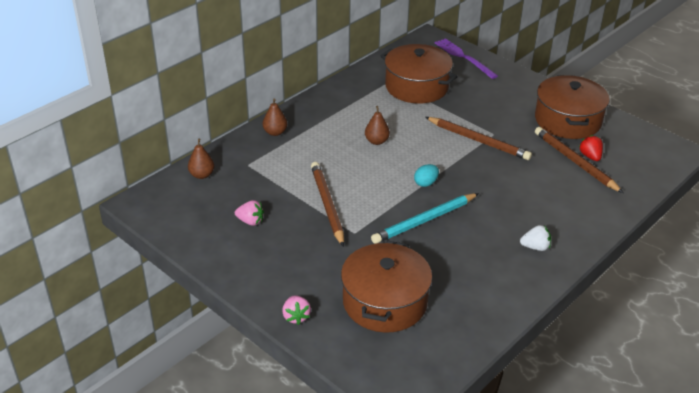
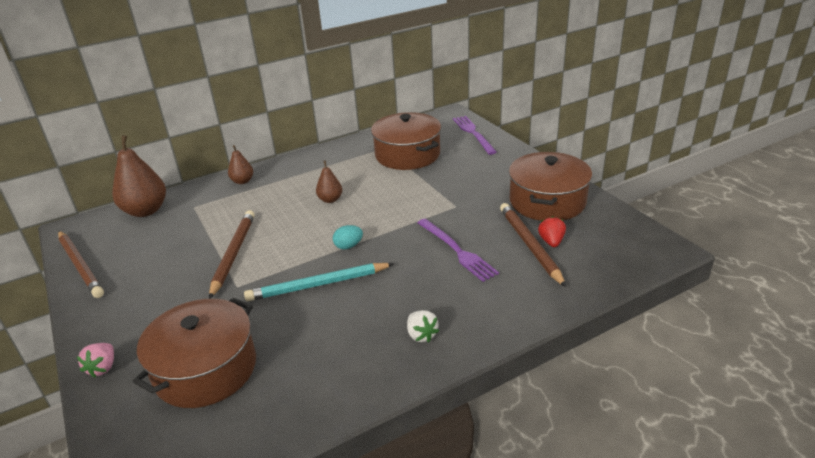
camera: 20 degrees right, 5 degrees down
brown pear [188,139,214,179] -> brown pear [112,135,166,217], size x1.88
pink strawberry [235,200,264,226] -> none
brown pencil [425,117,532,160] -> brown pencil moved to [58,231,104,298]
white strawberry [520,225,551,251] -> white strawberry turned 45 degrees clockwise [407,310,439,342]
none -> purple fork [417,219,499,282]

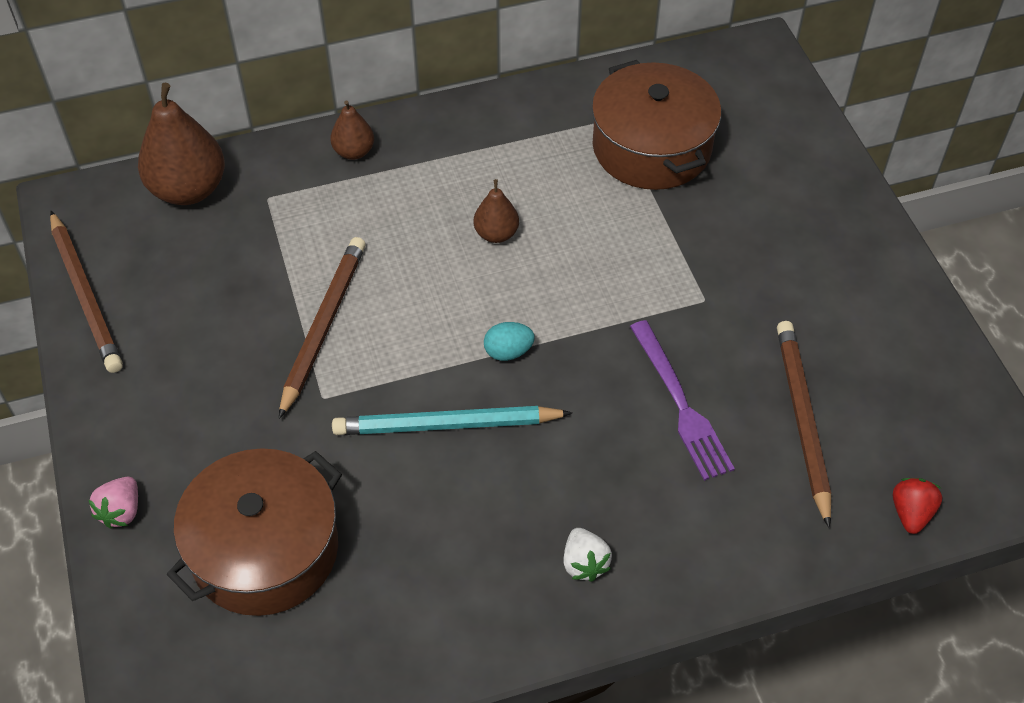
camera: 10 degrees right, 20 degrees up
purple fork [453,116,497,155] -> none
brown pot [509,152,592,221] -> none
red strawberry [538,216,566,247] -> red strawberry moved to [893,478,942,534]

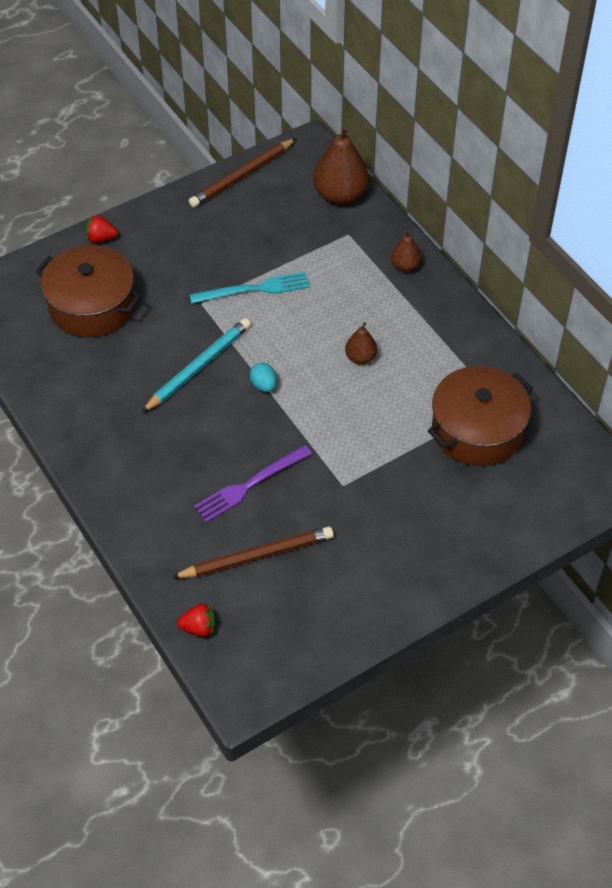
camera: 75 degrees right, 0 degrees up
pink strawberry [89,477,138,529] -> red strawberry [86,215,118,243]
brown pencil [279,237,366,419] -> turquoise fork [189,272,310,304]
turquoise pencil [332,406,572,435] -> turquoise pencil turned 60 degrees clockwise [141,318,251,413]
white strawberry [563,528,612,582] -> none

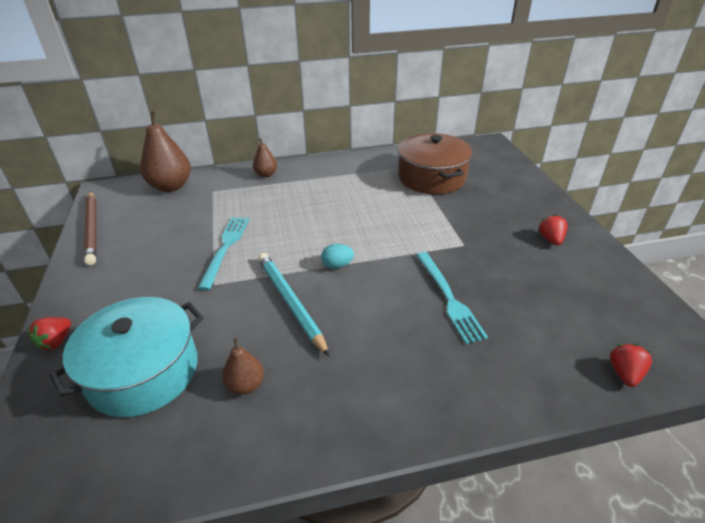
camera: 70 degrees left, 15 degrees down
brown pot [36,245,141,337] -> turquoise pot [50,297,204,417]
brown pencil [171,526,334,578] -> none
purple fork [194,445,312,523] -> turquoise fork [416,252,488,344]
brown pear [345,322,377,364] -> brown pear moved to [222,338,264,395]
none -> red strawberry [539,214,568,245]

